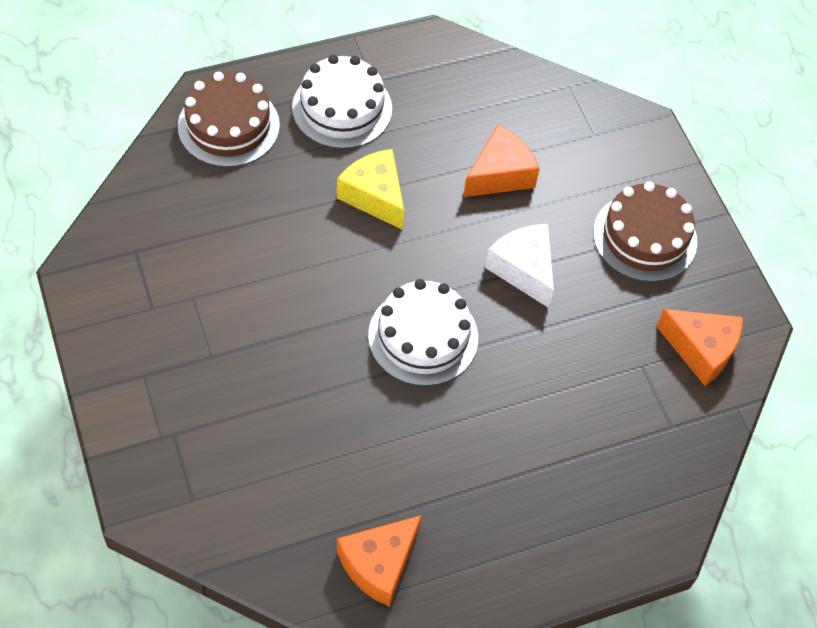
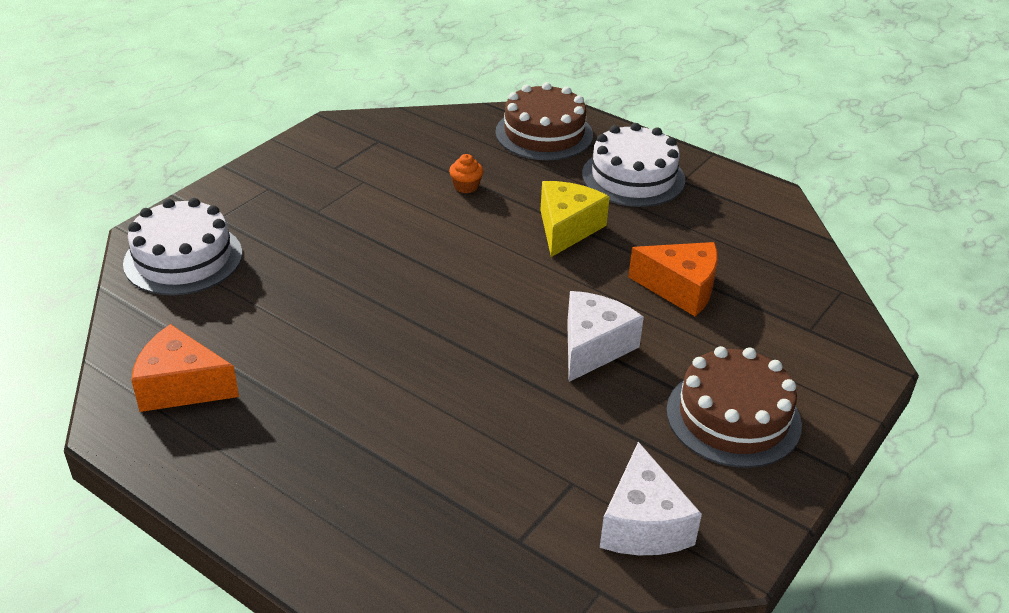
camera: 60 degrees right, 20 degrees down
white cake [368,279,478,386] -> white cake moved to [123,198,242,295]
orange cheese [656,309,743,386] -> white cheese [600,442,702,555]
none -> orange cupcake [449,154,483,193]

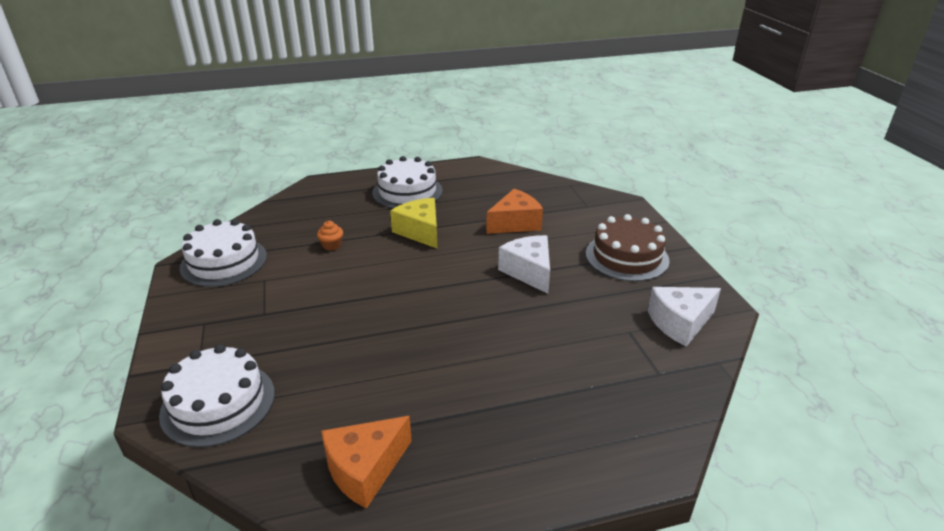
camera: 50 degrees left, 5 degrees down
brown cake [495,82,593,160] -> none
white cheese [600,442,702,555] -> white cheese turned 120 degrees clockwise [648,287,721,347]
none -> white cake [180,219,267,287]

